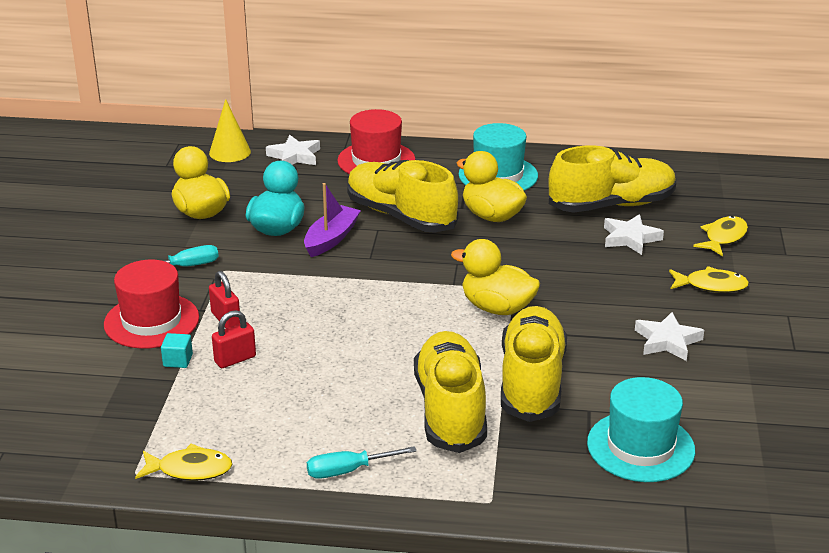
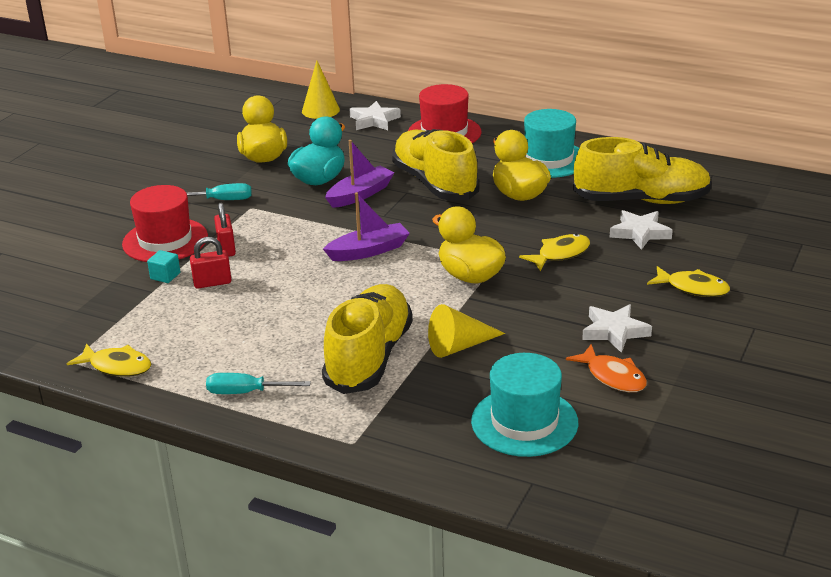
camera: 20 degrees right, 0 degrees up
yellow shoe [501,306,567,422] -> yellow cone [428,304,505,358]
yellow fish [693,216,748,256] -> yellow fish moved to [519,234,590,271]
none -> purple boat [323,192,410,261]
none -> orange fish [566,344,647,392]

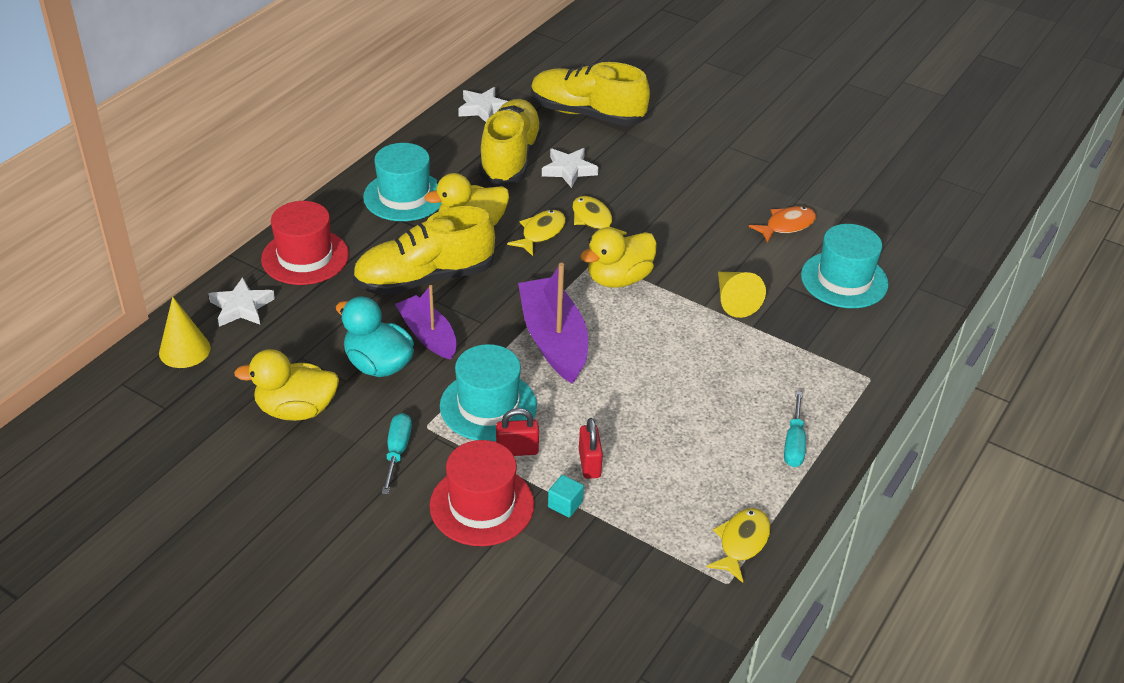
camera: 85 degrees left, 10 degrees up
yellow shoe [322,284,413,394] -> yellow shoe moved to [531,62,650,126]
purple boat [323,192,410,261] -> purple boat [518,263,588,384], size x1.53
white star [582,304,652,353] -> white star moved to [458,87,508,122]
yellow fish [647,266,730,297] -> yellow fish moved to [507,210,566,256]
none -> turquoise hat [440,344,537,441]

